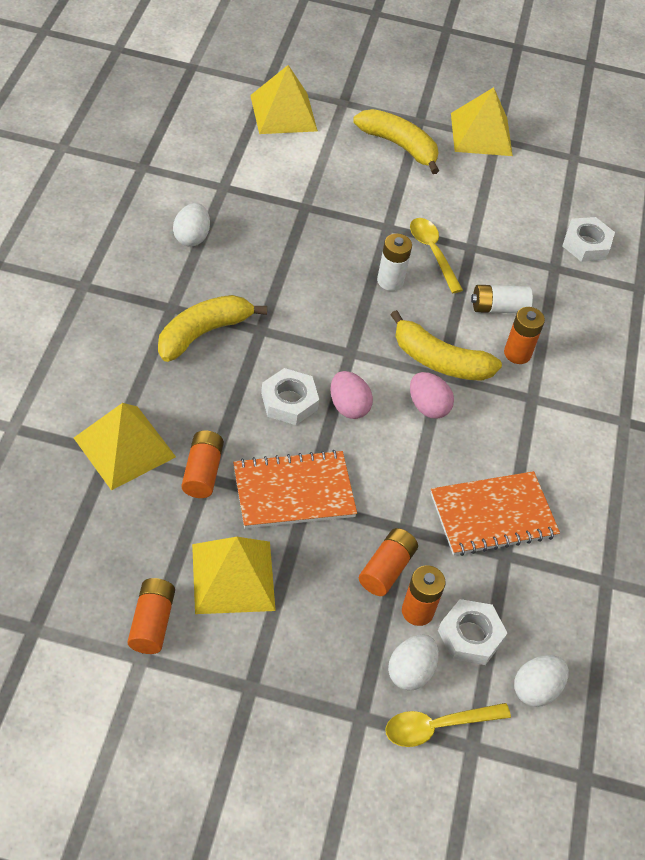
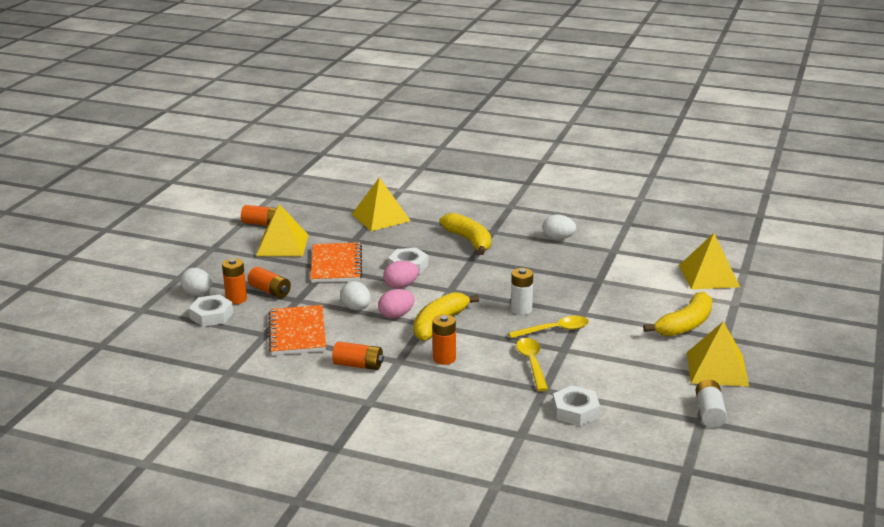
camera: 105 degrees right, 25 degrees down
orange battery [182,430,224,498] -> orange battery moved to [332,342,384,370]
yellow spoon [385,703,511,747] -> yellow spoon moved to [516,338,548,391]
white battery [471,285,533,313] -> white battery moved to [695,379,727,428]
white egg [514,655,569,707] -> white egg moved to [340,281,371,310]

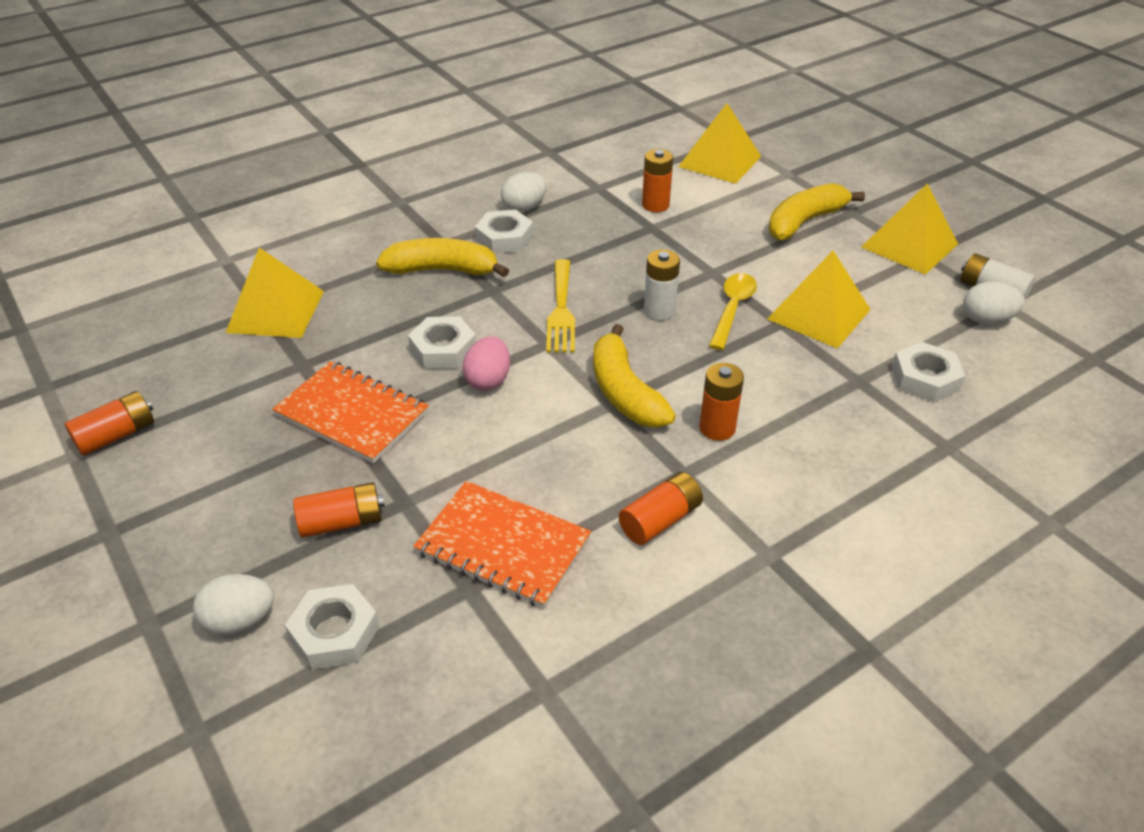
camera: 55 degrees left, 15 degrees up
orange battery [222,258,247,304] -> orange battery moved to [642,149,673,212]
yellow pyramid [256,204,308,257] -> yellow pyramid moved to [767,251,871,349]
white egg [340,281,371,310] -> white egg moved to [963,281,1025,324]
pink egg [378,289,415,319] -> none
yellow spoon [516,338,548,391] -> none
yellow banana [643,292,712,337] -> yellow banana turned 120 degrees counterclockwise [769,183,865,240]
none -> white nut [475,209,533,254]
none -> yellow fork [546,259,575,352]

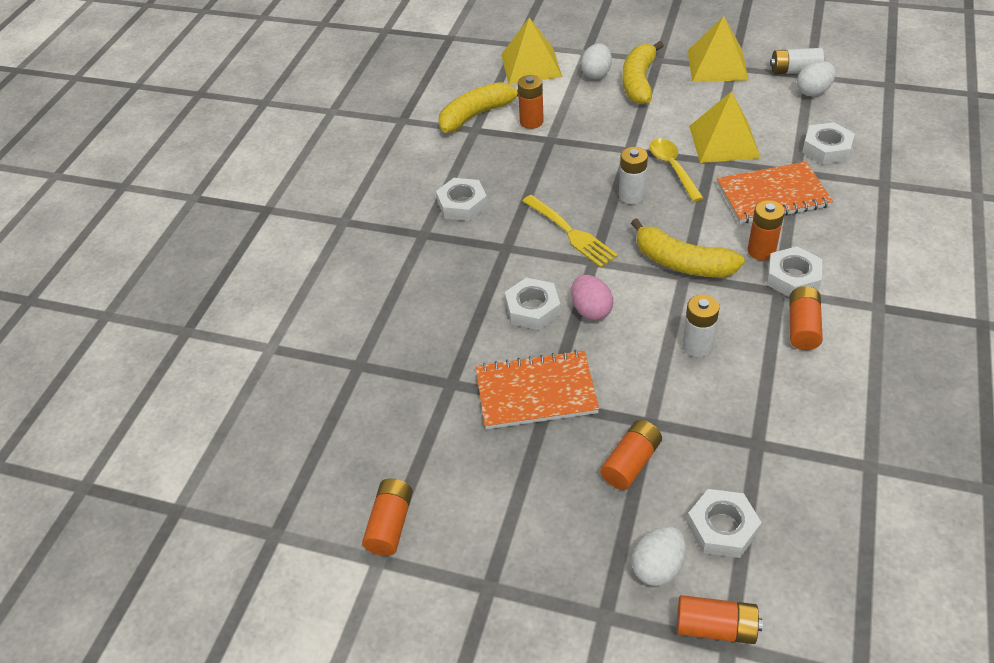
camera: 35 degrees left, 5 degrees up
yellow pyramid [226,248,324,338] -> none
yellow banana [376,238,509,277] -> yellow banana moved to [438,82,518,133]
orange notebook [413,481,591,608] -> orange notebook moved to [717,162,833,223]
white egg [501,172,547,212] -> white egg moved to [581,43,612,79]
none -> orange battery [677,595,763,644]
none -> white battery [682,294,720,357]
none -> white nut [767,246,822,297]

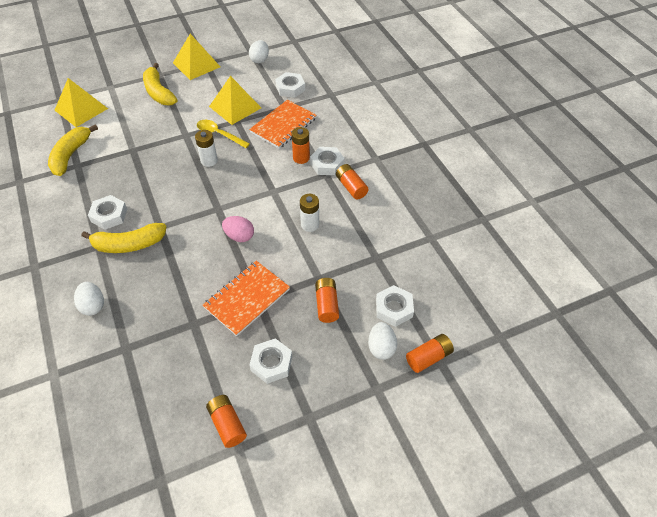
camera: 45 degrees left, 5 degrees up
white nut [505,277,561,330] -> white nut moved to [249,338,292,384]
orange battery [518,75,544,129] -> none
yellow fork [522,195,618,268] -> none
white egg [581,43,612,79] -> white egg moved to [74,282,104,316]
yellow banana [631,218,745,277] -> yellow banana moved to [82,223,166,253]
white battery [770,48,824,74] -> none

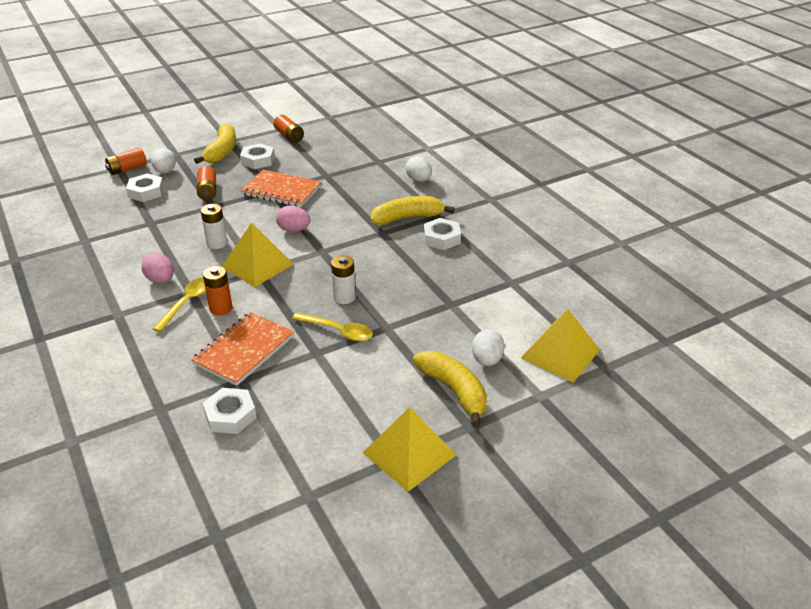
camera: 175 degrees right, 15 degrees down
yellow banana [48,124,98,176] -> yellow banana moved to [194,123,236,164]
orange notebook [203,261,290,336] -> orange notebook turned 75 degrees clockwise [240,170,321,207]
yellow pyramid [209,76,261,125] -> yellow pyramid moved to [222,223,293,287]
white egg [249,40,269,63] -> white egg moved to [472,329,505,366]
white nut [310,147,345,176] -> yellow spoon [152,278,206,332]
orange battery [336,164,368,200] -> pink egg [142,253,174,283]

